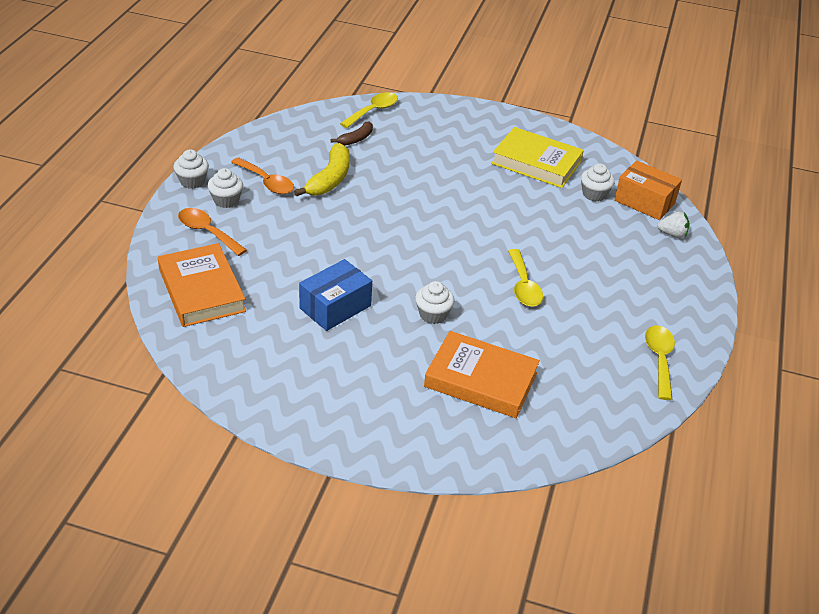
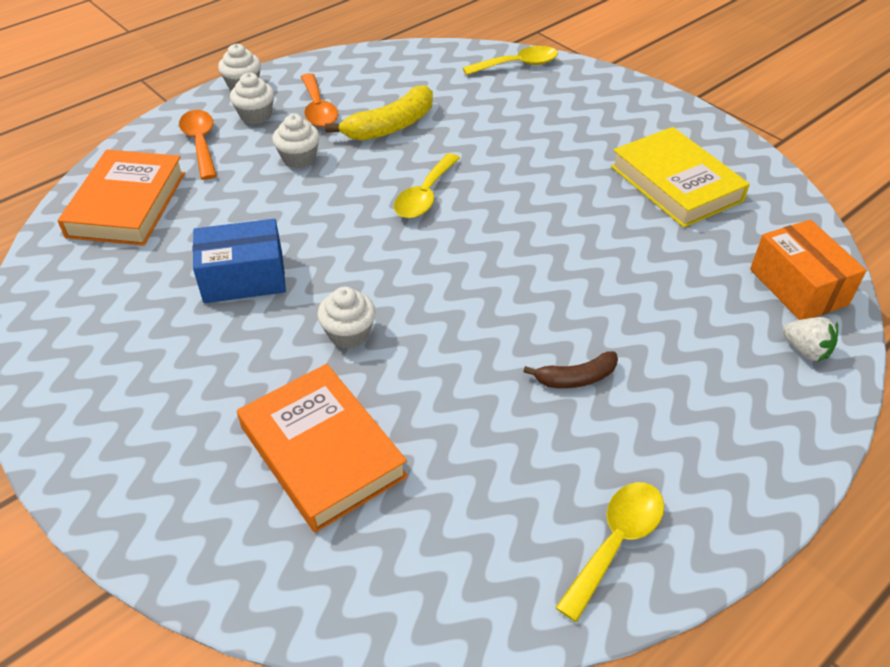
camera: 35 degrees right, 5 degrees up
brown banana [331,122,373,145] -> brown banana moved to [523,351,618,388]
yellow spoon [508,249,543,307] -> yellow spoon moved to [394,153,460,218]
white cupcake [581,163,615,202] -> white cupcake moved to [273,114,320,168]

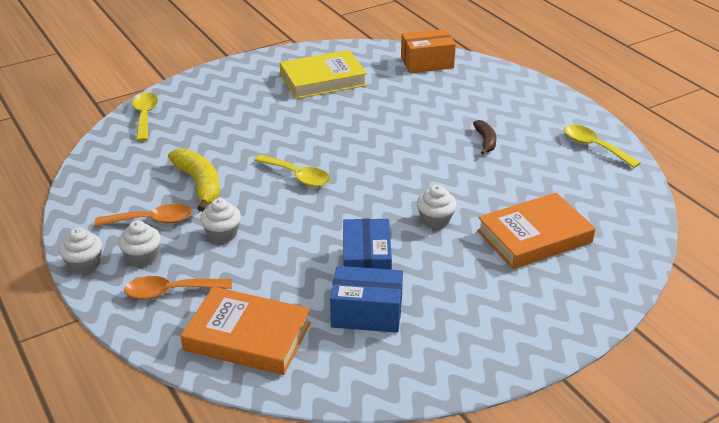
camera: 80 degrees left, 10 degrees down
white strawberry [783,317,838,362] -> none
none -> blue box [330,266,403,333]

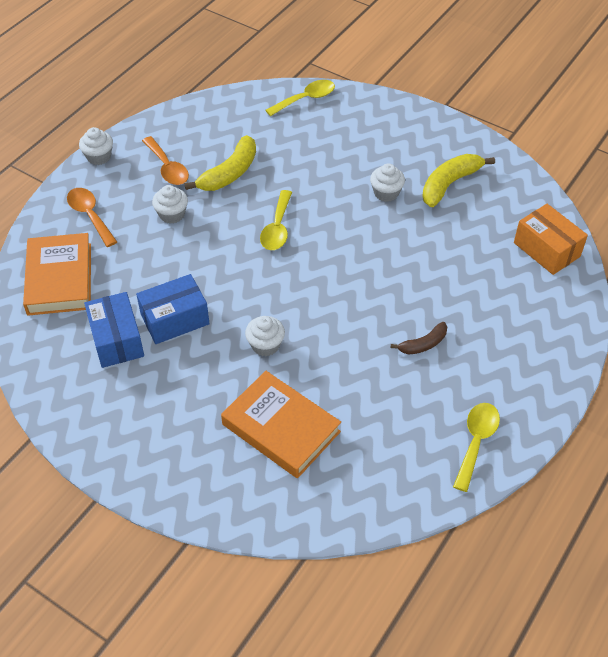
camera: 65 degrees right, 15 degrees up
white cupcake [118,221,161,267] -> white cupcake moved to [370,163,405,202]
yellow book [280,50,367,99] -> yellow banana [422,154,495,207]

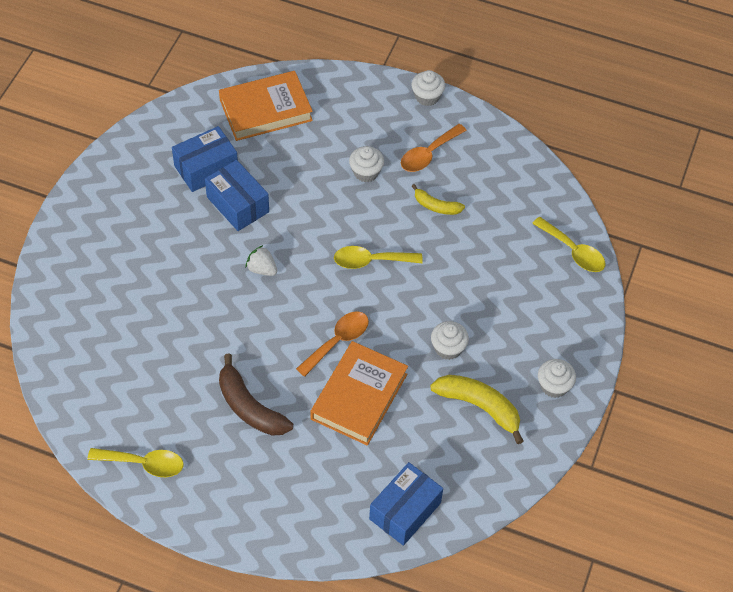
camera: 75 degrees right, 5 degrees up
orange spoon [67,188,117,247] -> orange spoon moved to [296,311,369,377]
yellow banana [184,135,256,191] -> yellow banana [412,184,465,215], size x0.59
orange book [221,371,341,478] -> orange book moved to [310,341,408,446]
white cupcake [245,316,285,356] -> white cupcake moved to [538,359,576,398]
brown banana [390,322,447,355] -> brown banana [219,354,293,436], size x1.70
orange box [514,204,588,275] -> blue box [369,462,443,546]
none -> white strawberry [246,245,277,276]

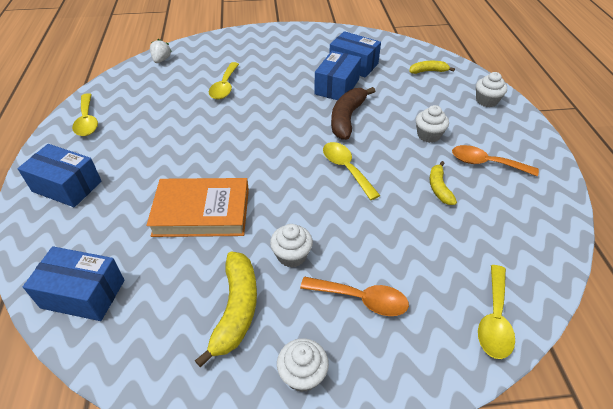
camera: 65 degrees right, 10 degrees down
orange book [219,71,313,141] -> yellow banana [409,61,455,74]
brown banana [219,354,293,436] -> brown banana moved to [331,87,375,140]
white strawberry [246,245,277,276] -> white strawberry moved to [150,39,172,63]
orange spoon [296,311,369,377] -> orange spoon moved to [300,277,409,316]
white cupcake [411,70,445,106] -> white cupcake moved to [476,72,507,107]
none -> blue box [17,144,101,207]
none -> yellow spoon [209,62,239,99]

